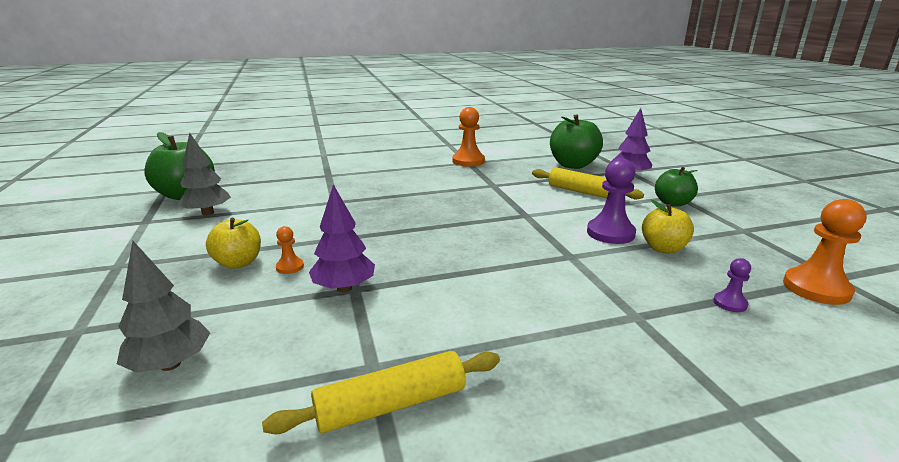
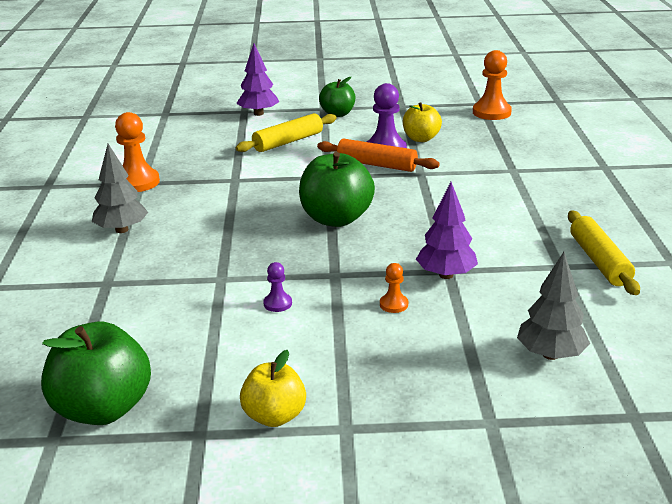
camera: 75 degrees left, 5 degrees up
grey tree [178,133,231,216] -> grey tree moved to [92,144,148,233]
yellow apple [206,218,261,269] -> yellow apple moved to [240,350,306,427]
green apple [550,114,603,169] -> green apple moved to [299,152,375,227]
purple pawn [713,258,751,312] -> purple pawn moved to [263,262,292,312]
none -> orange rolling pin [317,139,440,172]

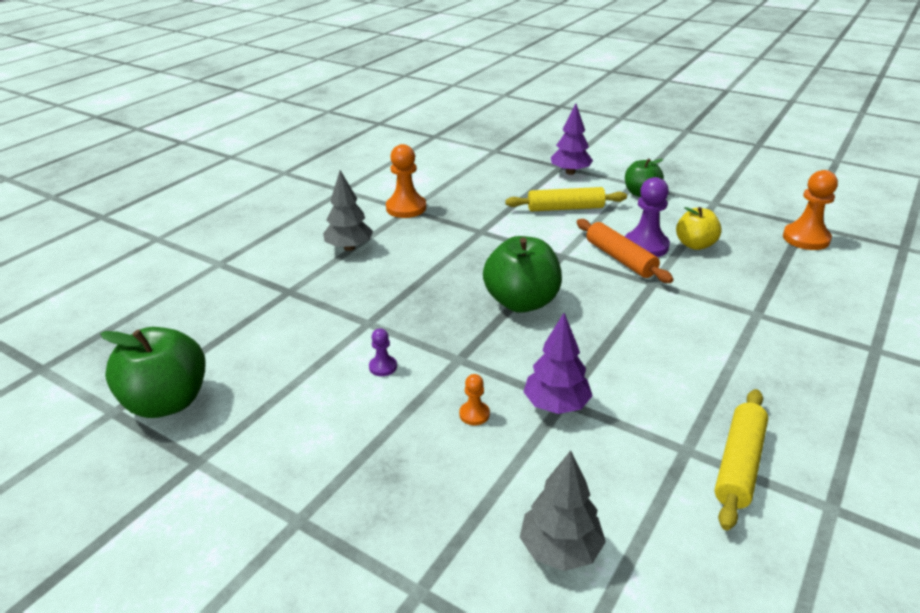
camera: 35 degrees right, 5 degrees up
yellow apple [240,350,306,427] -> none

